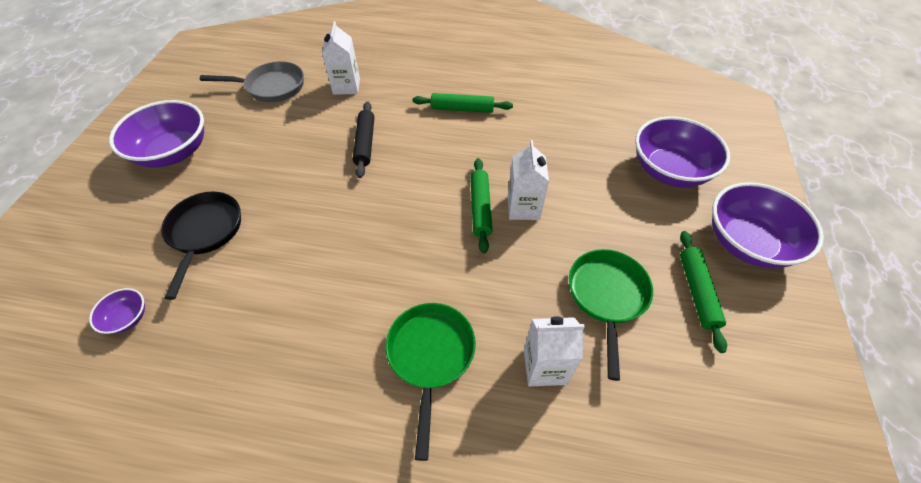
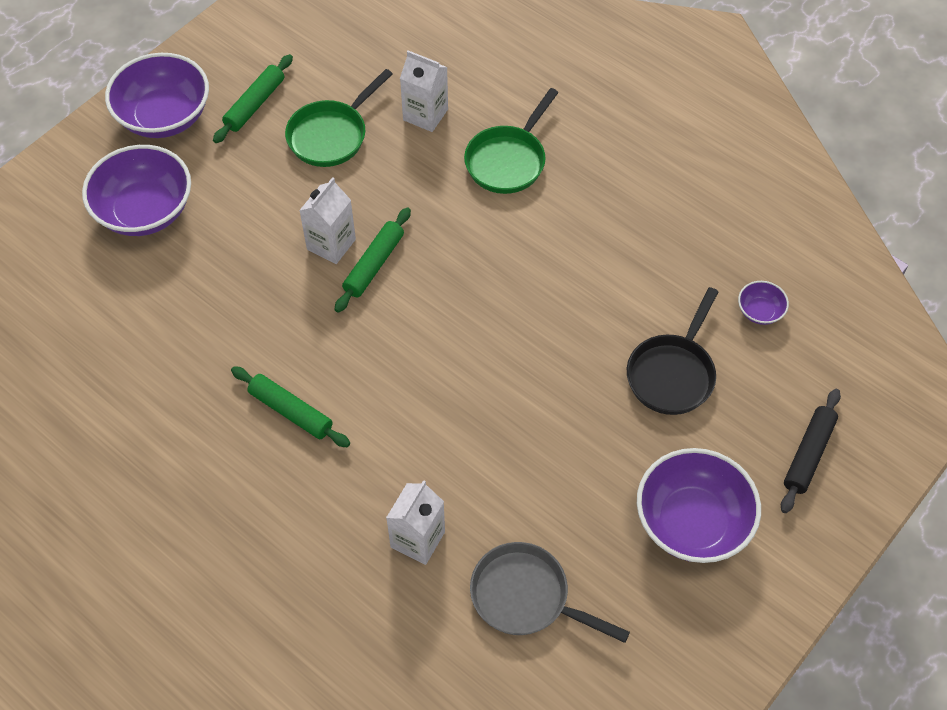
camera: 150 degrees left, 5 degrees up
black rolling pin [353,101,374,178] -> black rolling pin moved to [781,389,841,513]

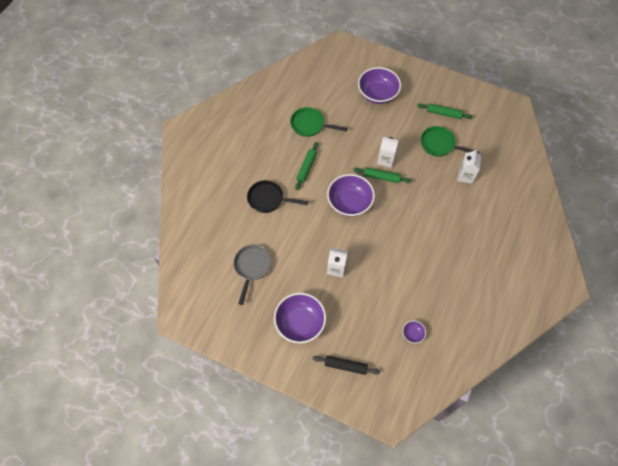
camera: 75 degrees right, 5 degrees up
purple bowl [105,53,209,138] -> purple bowl moved to [327,174,375,217]
white carton [386,480,445,565] -> white carton moved to [327,248,348,278]
green pan [464,88,558,194] -> green pan moved to [290,107,347,137]
black pan [627,287,718,415] -> black pan moved to [247,180,308,213]

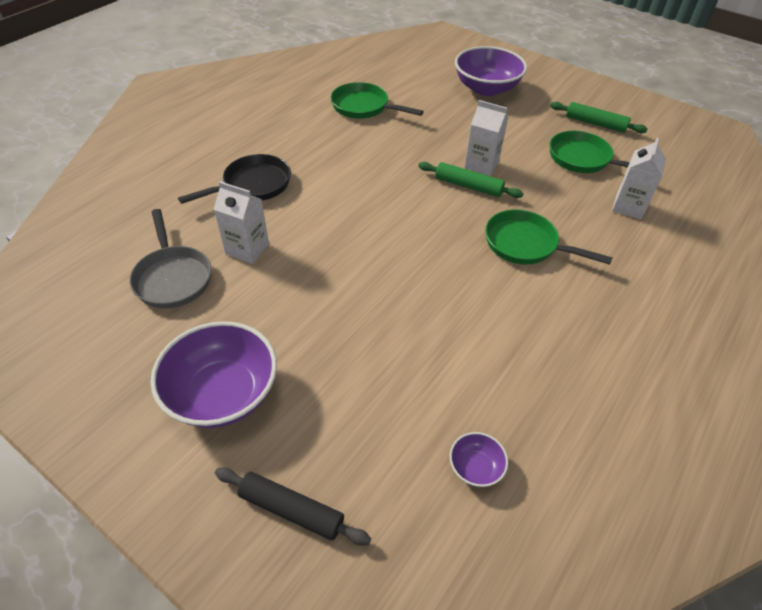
camera: 10 degrees right, 15 degrees down
grey pan [234,244,272,305] -> grey pan turned 135 degrees clockwise [129,209,211,308]
black pan [247,180,308,213] -> black pan turned 120 degrees clockwise [178,154,291,204]
green rolling pin [295,142,318,190] -> none
purple bowl [327,174,375,217] -> none
white carton [327,248,348,278] -> white carton moved to [214,181,269,264]
none -> green pan [485,209,613,265]

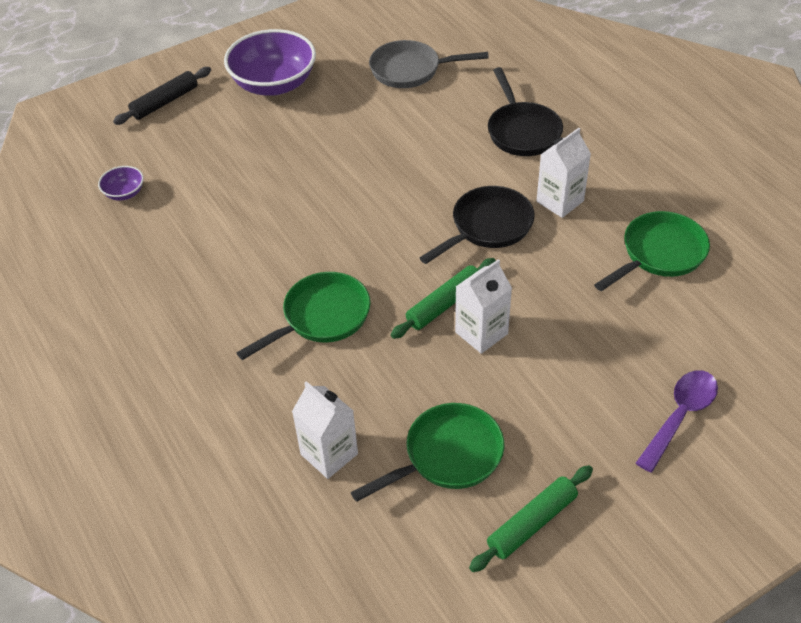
camera: 115 degrees right, 0 degrees up
white carton [214,181,269,264] -> white carton moved to [536,128,591,218]
purple bowl [455,46,527,96] -> purple spoon [636,370,718,473]
none -> black pan [420,186,535,264]

